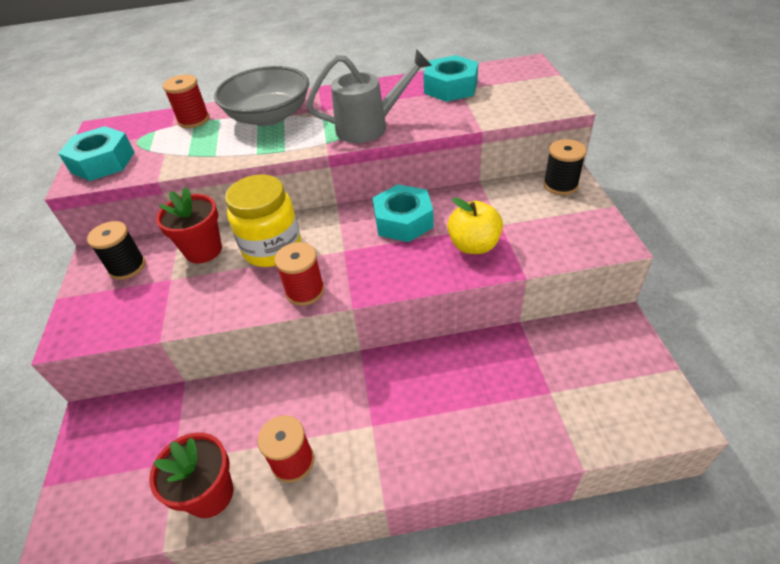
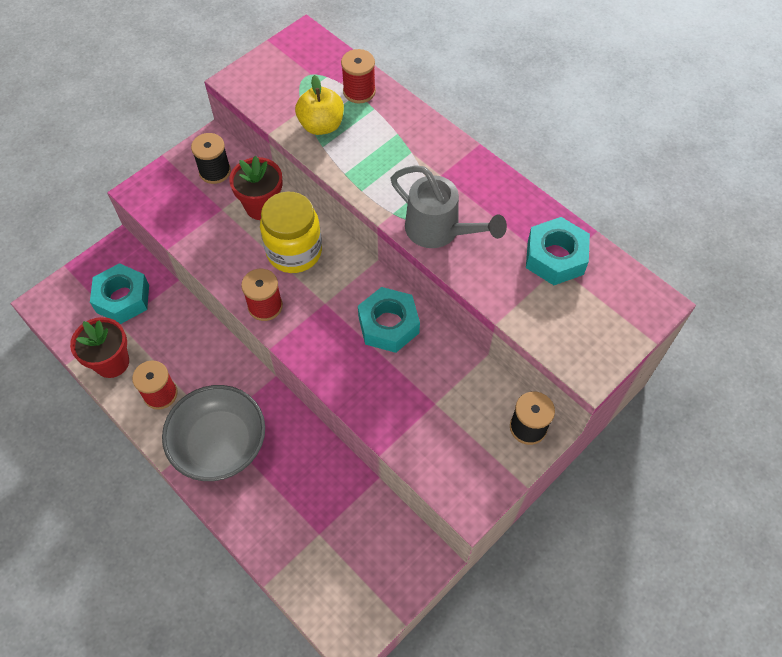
camera: 50 degrees right, 15 degrees up
turquoise nut [58,126,135,181] -> turquoise nut moved to [90,263,149,324]
grey bowl [214,66,309,126] -> grey bowl moved to [162,385,265,481]
yellow apple [447,197,503,254] -> yellow apple moved to [295,75,344,135]

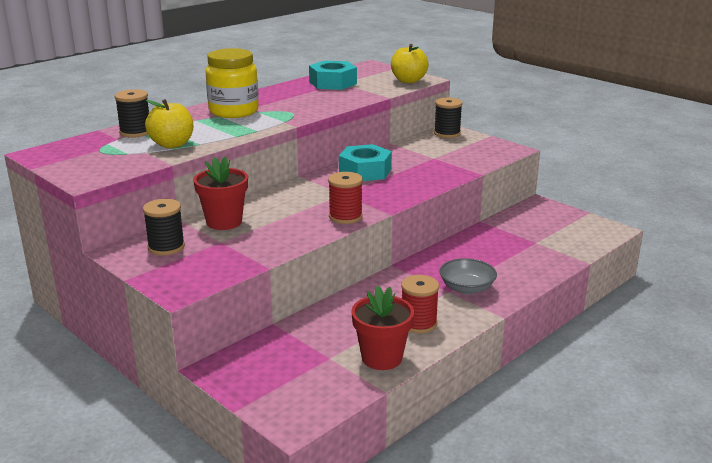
camera: 90 degrees left, 35 degrees down
turquoise nut [90,263,149,324] -> none
grey bowl [162,385,265,481] -> grey bowl [439,258,497,294], size x0.58
yellow jar [260,191,322,273] -> yellow jar moved to [205,48,259,118]
red spool [341,49,376,103] -> black spool [114,89,149,138]
grey watering can [391,165,507,248] -> none
none -> yellow apple [391,44,429,83]

